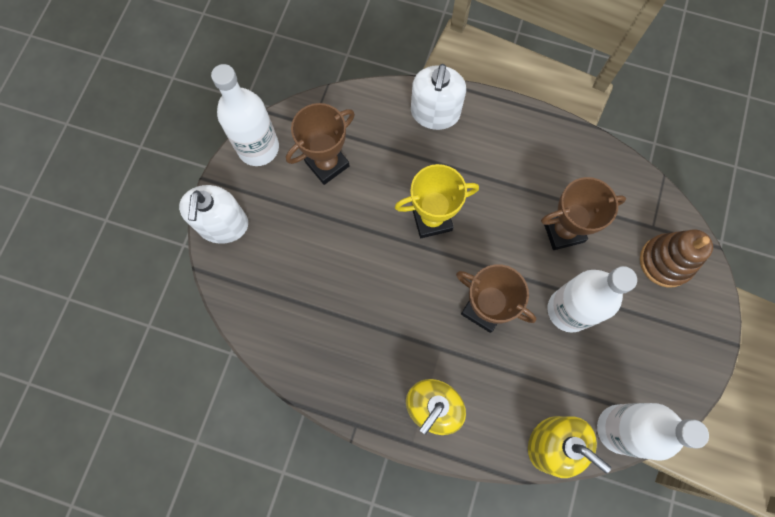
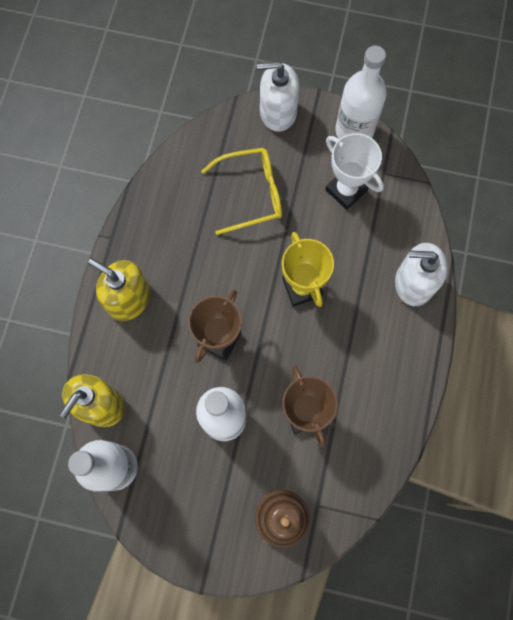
camera: 85 degrees right, 0 degrees up
brown trophy [286,103,355,185] -> white trophy [325,133,384,210]
none -> yellow glasses [201,148,282,235]

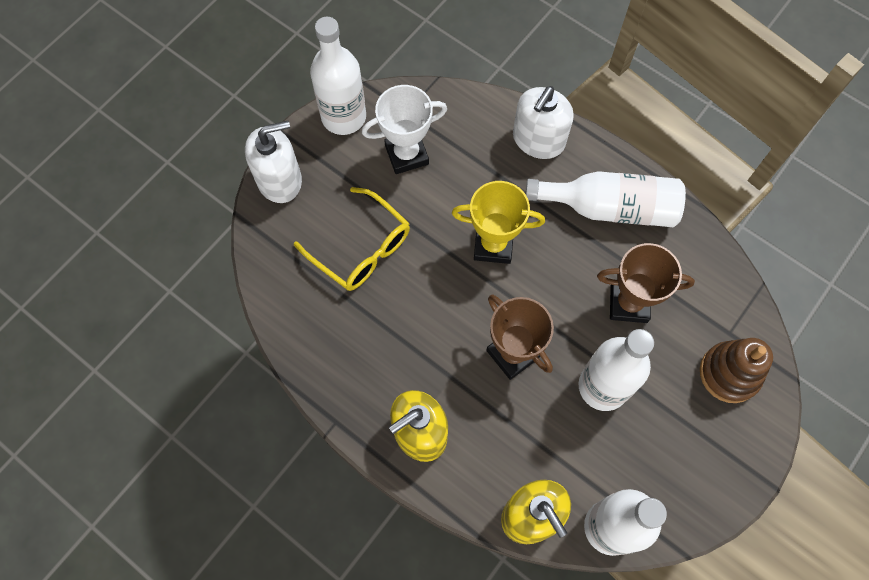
camera: 65 degrees left, 5 degrees down
yellow glasses [201,148,282,235] -> yellow glasses turned 120 degrees clockwise [294,187,410,291]
white soap dispenser [257,61,300,132] -> white soap dispenser turned 135 degrees counterclockwise [245,121,302,203]
none -> white bottle [525,171,686,227]

